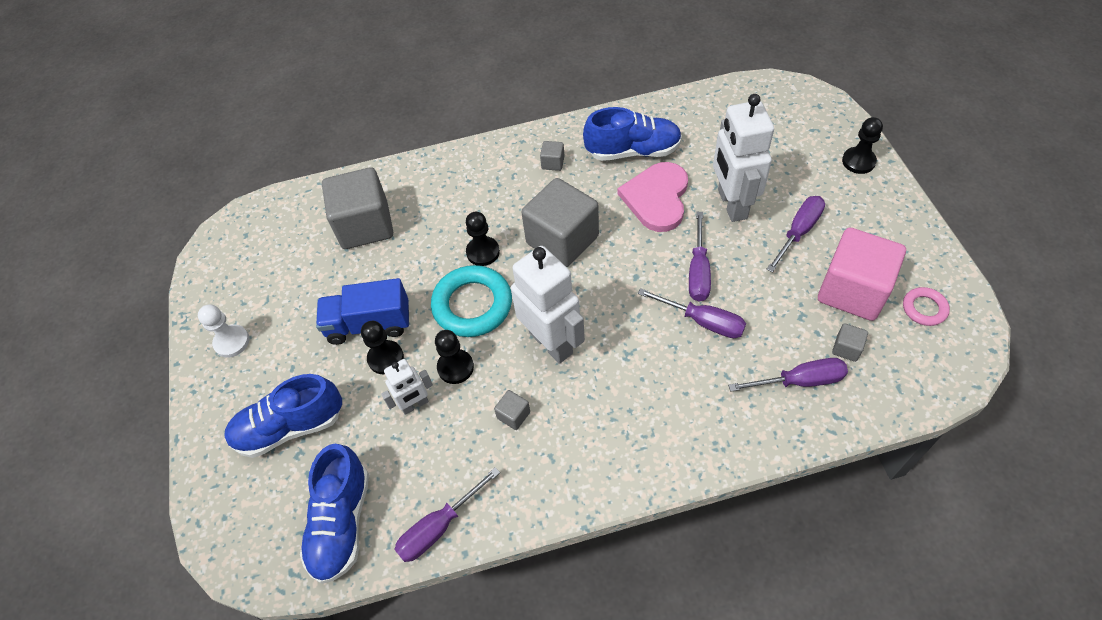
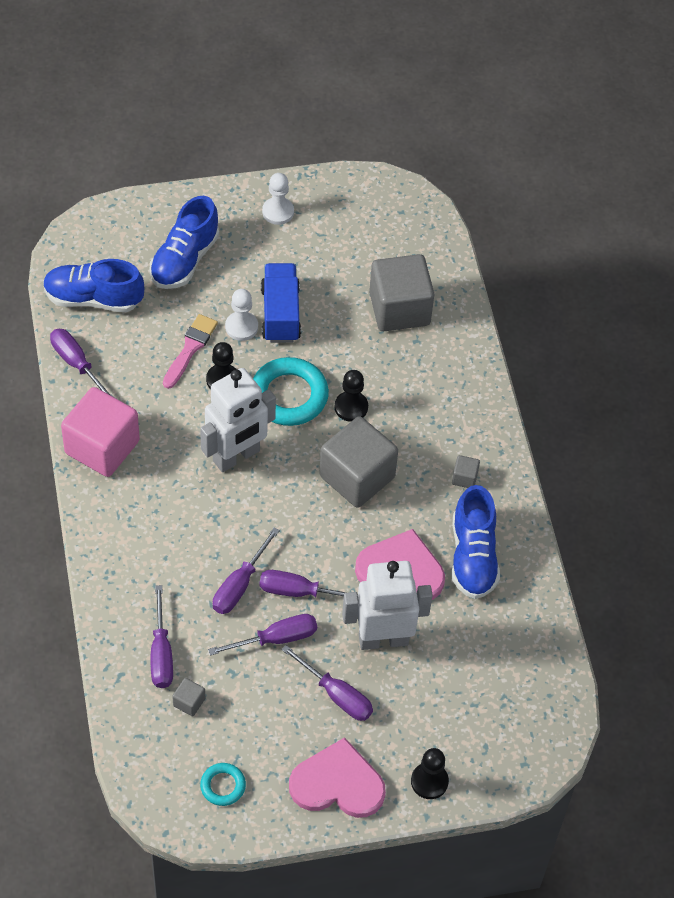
camera: 85 degrees right, 0 degrees up
blue shoe [224,374,342,458] -> blue shoe turned 135 degrees counterclockwise [150,196,219,289]
black pawn [361,321,404,374] -> white pawn [225,289,258,341]
white robot [381,359,433,415] -> pink brush [163,314,218,389]
grey cube [494,390,530,430] -> none
pink cube [818,228,906,321] -> pink cube moved to [61,387,140,477]
pink ring [903,287,950,326] -> turquoise ring [200,763,246,806]
none -> purple screwdriver [208,614,317,656]
none -> pink heart [289,737,386,818]

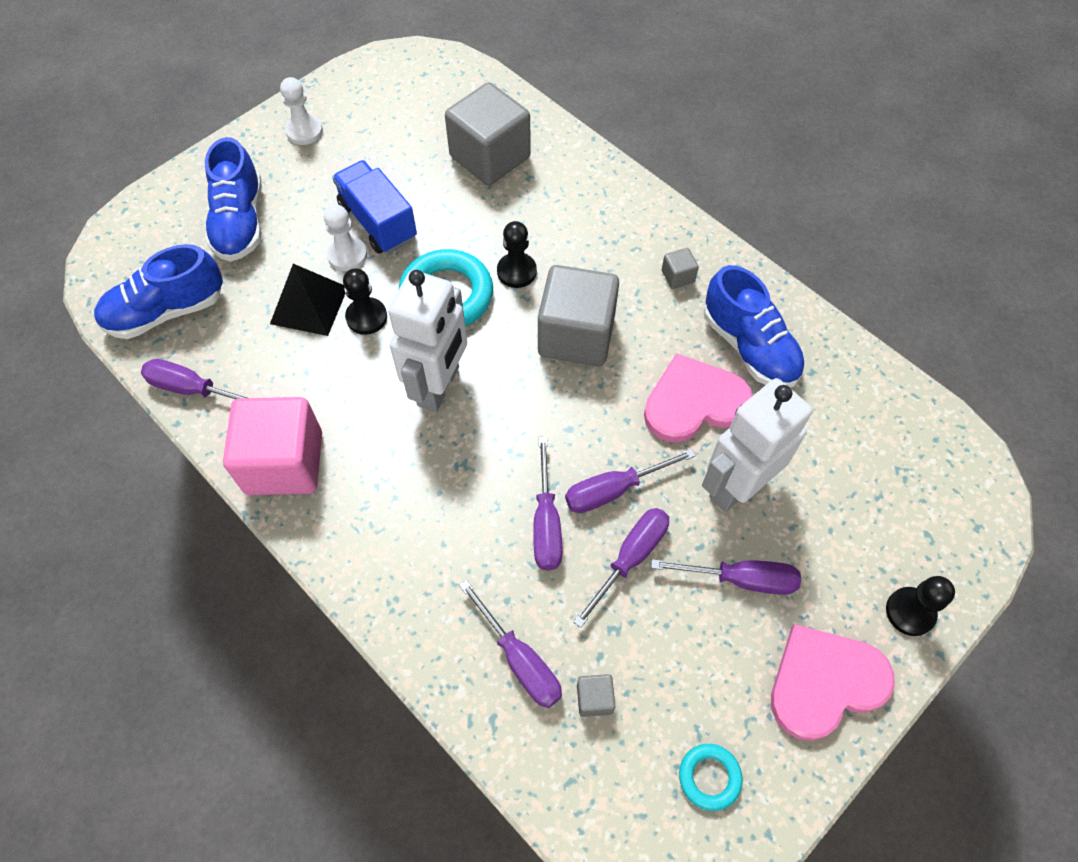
camera: 30 degrees left, 5 degrees up
pink brush [163,314,218,389] -> black pyramid [270,264,346,336]

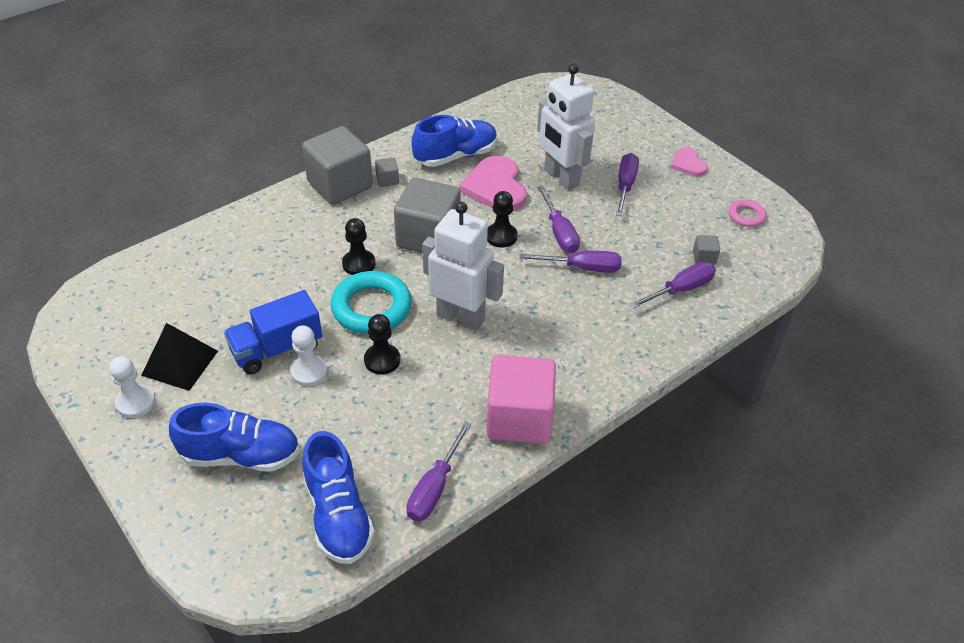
camera: 85 degrees left, 15 degrees down
black pyramid [270,264,346,336] -> black pyramid moved to [141,323,218,391]
grey cube [445,82,531,185] -> grey cube moved to [302,126,373,204]
purple screwdriver [573,508,669,628] -> none
turquoise ring [679,744,743,811] -> pink ring [729,200,766,227]
pink heart [771,624,895,741] -> pink heart [671,147,708,176], size x0.55
black pawn [886,576,955,636] -> black pawn moved to [487,191,518,248]

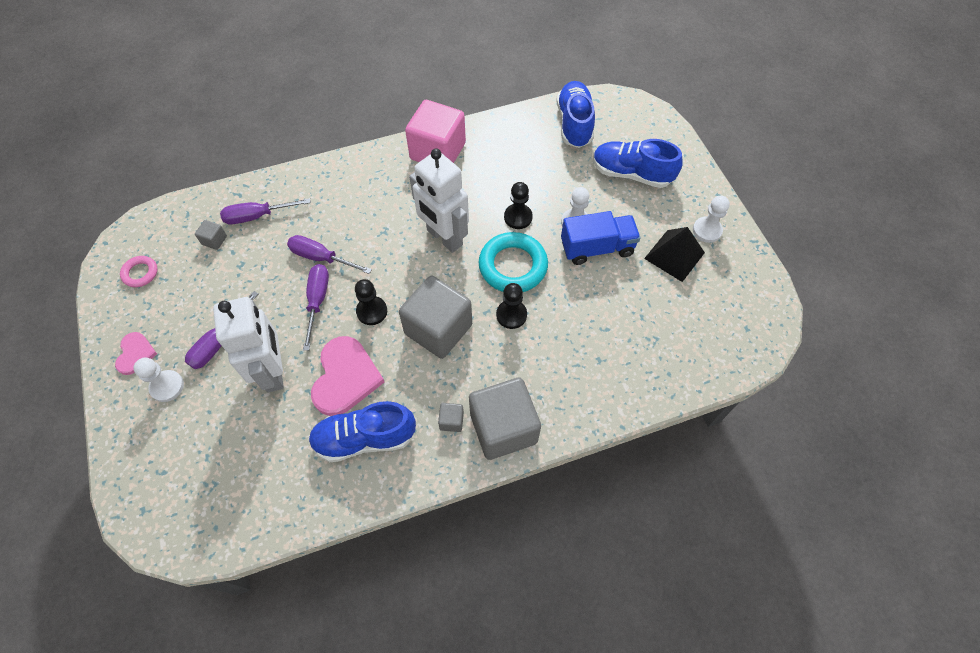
camera: 160 degrees left, 15 degrees up
purple screwdriver [407,421,472,522] -> none
none -> white pawn [133,358,184,402]

